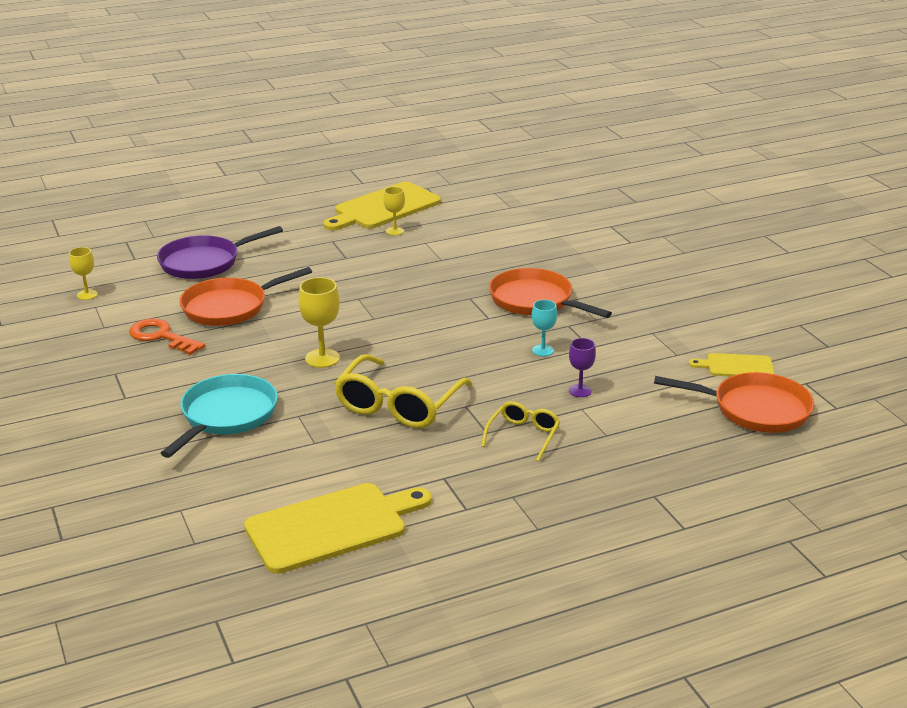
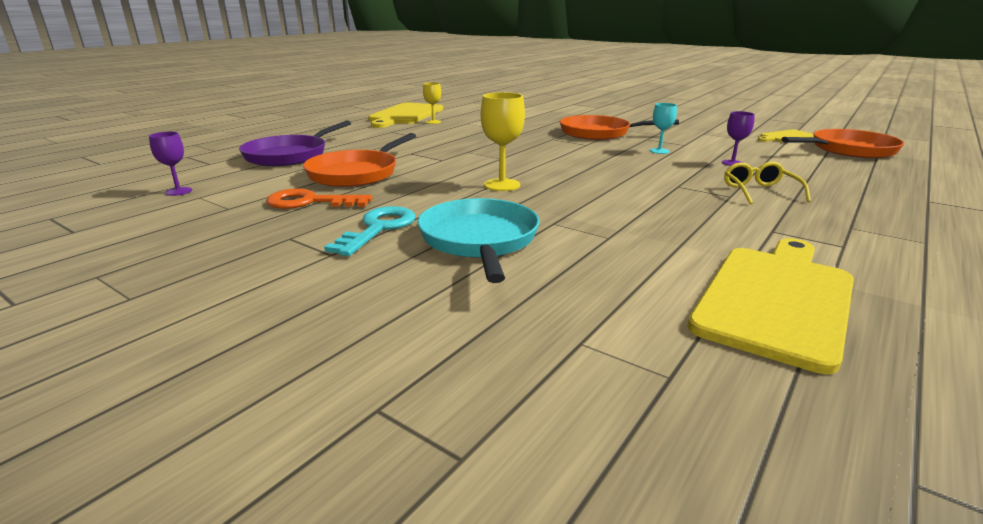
camera: 30 degrees left, 5 degrees down
yellow goblet [69,247,98,300] -> purple goblet [149,132,192,196]
yellow glasses [334,354,472,428] -> none
none -> turquoise key [324,206,416,256]

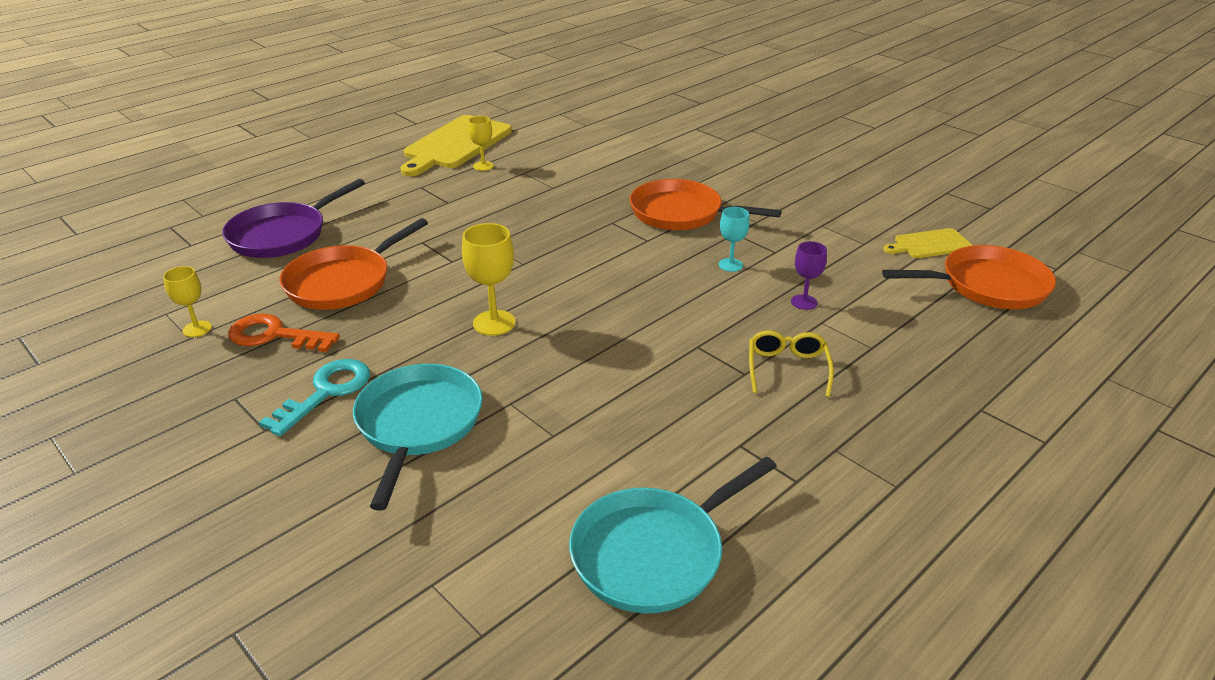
camera: 10 degrees right, 10 degrees up
purple goblet [149,132,192,196] -> none
yellow cutting board [688,238,854,374] -> turquoise pan [569,457,777,613]
none -> yellow goblet [163,266,212,337]

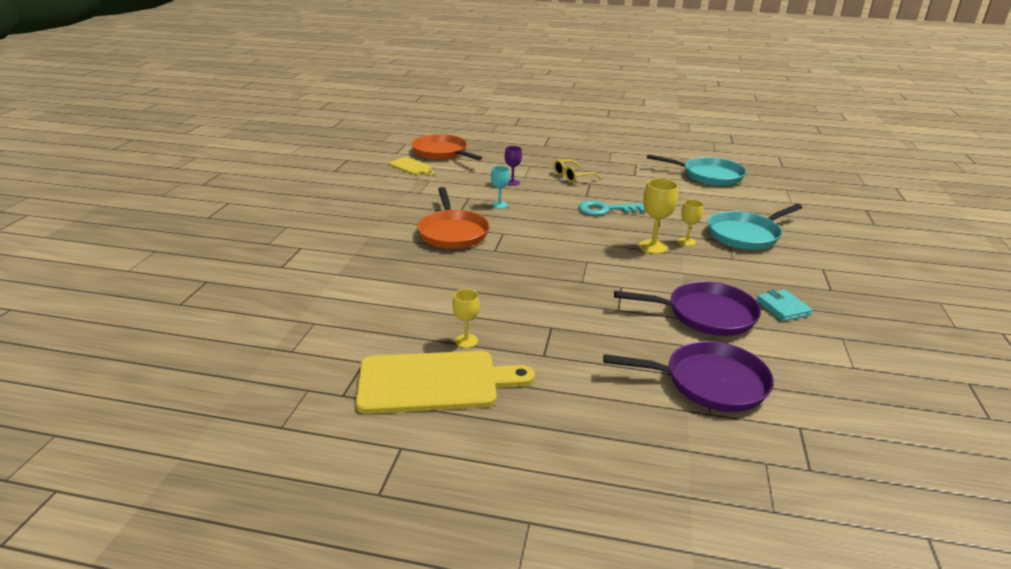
camera: 125 degrees left, 5 degrees down
yellow goblet [163,266,212,337] -> yellow goblet moved to [678,200,703,246]
orange key [228,314,340,352] -> turquoise wallet [756,289,813,321]
turquoise key [259,359,370,436] -> turquoise key moved to [579,200,645,216]
orange pan [280,218,428,310] -> purple pan [614,281,761,336]

